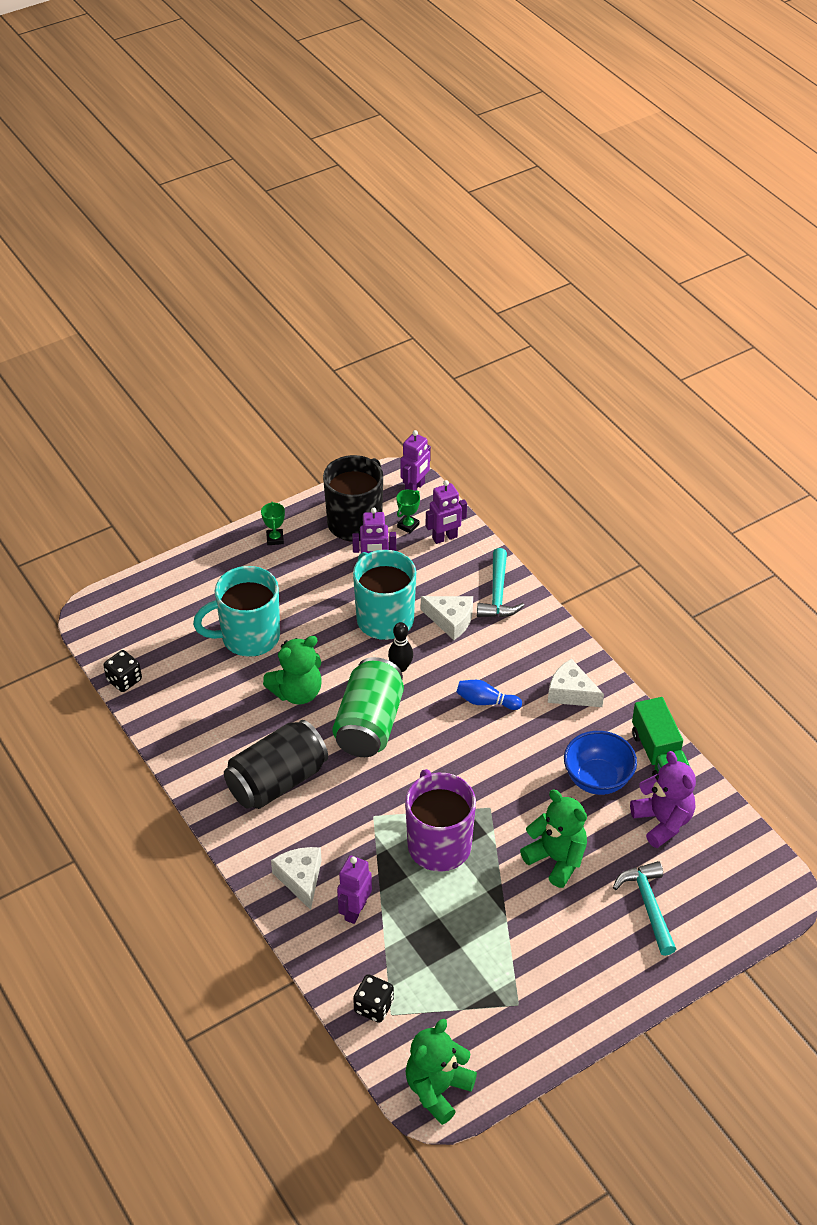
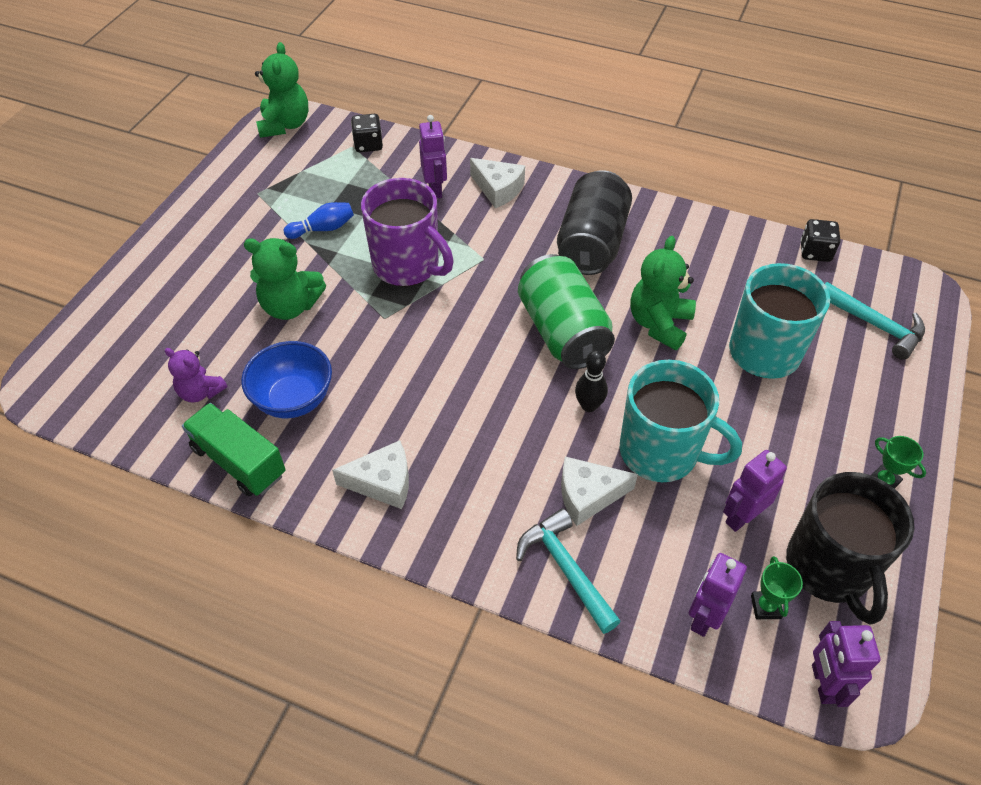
camera: 145 degrees right, 5 degrees up
blue bowling pin [456,680,522,710] -> blue bowling pin moved to [284,202,354,239]
turquoise hammer [613,861,676,956] -> turquoise hammer moved to [825,282,925,360]
purple teddy bear [630,751,696,848] -> purple teddy bear [165,348,227,403], size x0.64

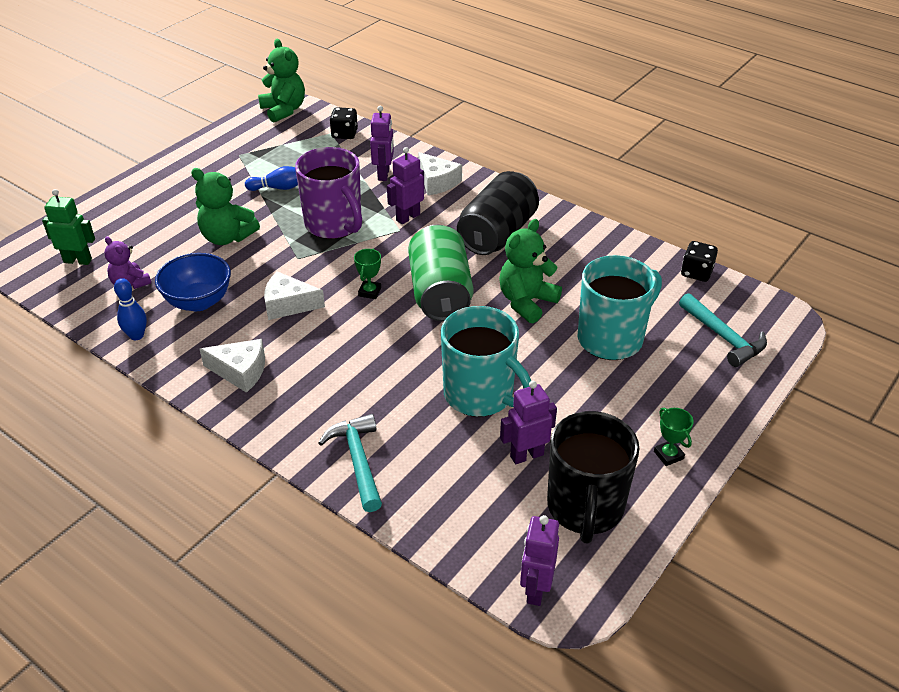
camera: 15 degrees right, 10 degrees down
green truck [182,403,286,496] -> blue bowling pin [114,278,147,340]
green teddy bear [255,42,308,138] -> green teddy bear turned 45 degrees counterclockwise [258,39,305,123]
white cheese [561,457,638,526] -> white cheese moved to [264,271,325,320]
black bowling pin [575,350,608,412] -> none
purple robot [689,553,747,637] -> purple robot moved to [387,147,424,224]
green trophy [751,556,803,619] -> green trophy moved to [354,249,381,299]
none -> green robot [42,189,95,265]

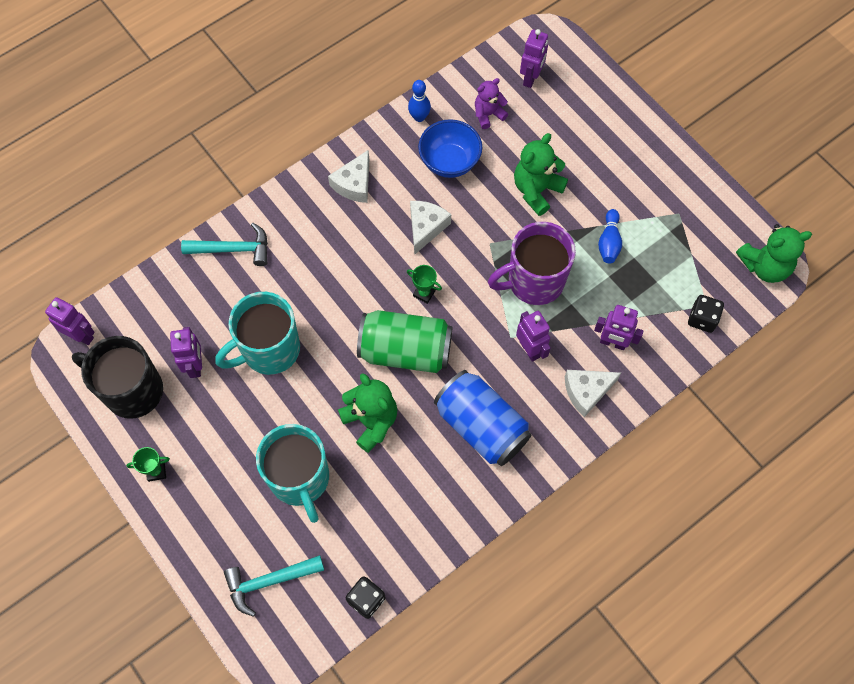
camera: 105 degrees right, 25 degrees up
green robot [42,189,95,265] -> purple robot [520,29,548,88]
black can [457,171,539,255] -> blue can [434,370,531,466]

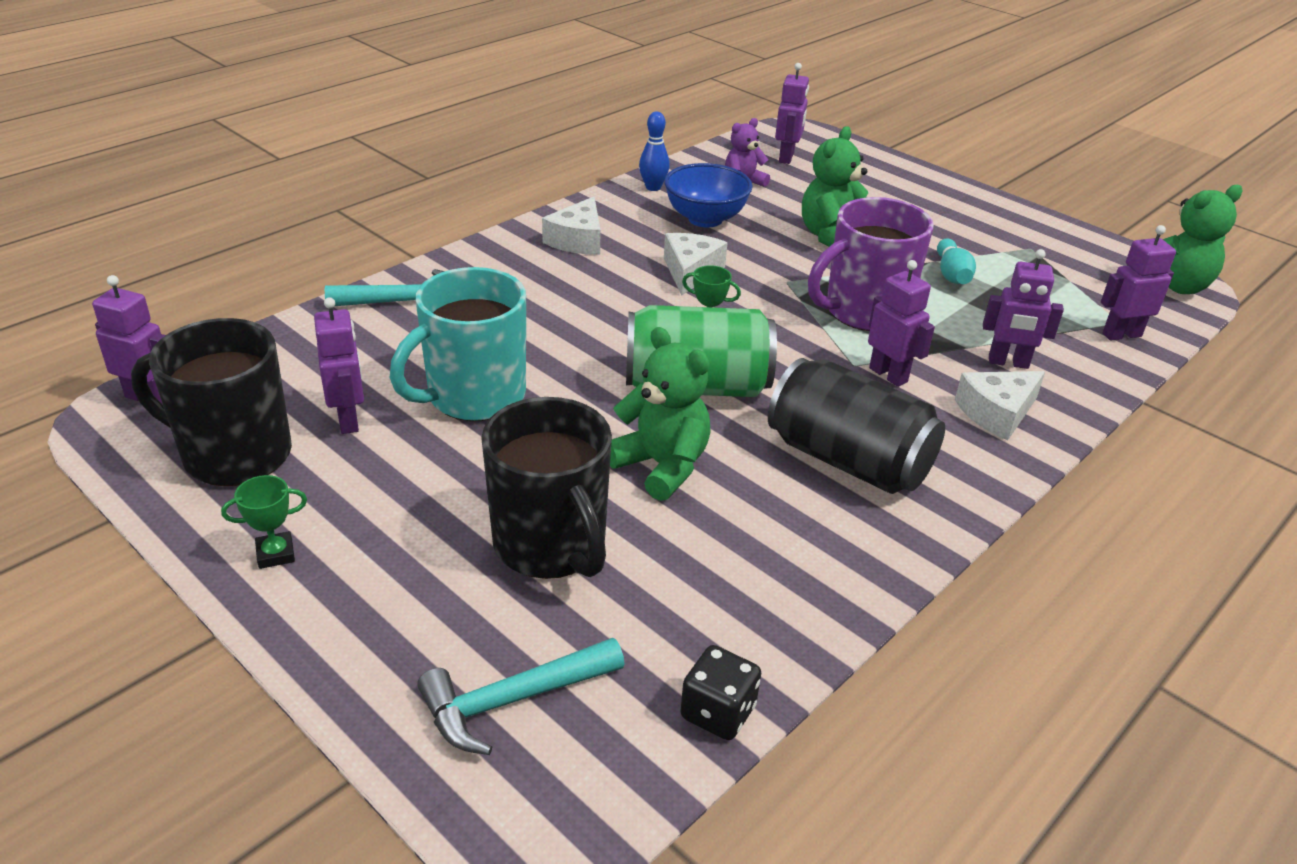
camera: 10 degrees left, 30 degrees down
turquoise mug [256,424,329,523] -> black mug [481,397,612,579]
blue can [434,370,531,466] -> black can [768,358,945,494]
blue bowling pin [598,209,622,263] -> turquoise bowling pin [937,239,976,284]
black dice [688,295,724,333] -> purple robot [1101,225,1176,341]

